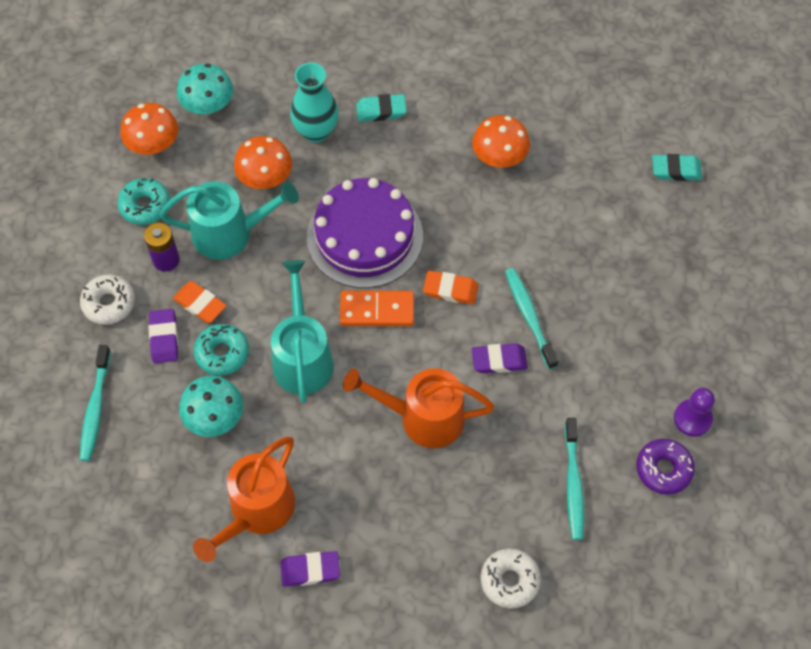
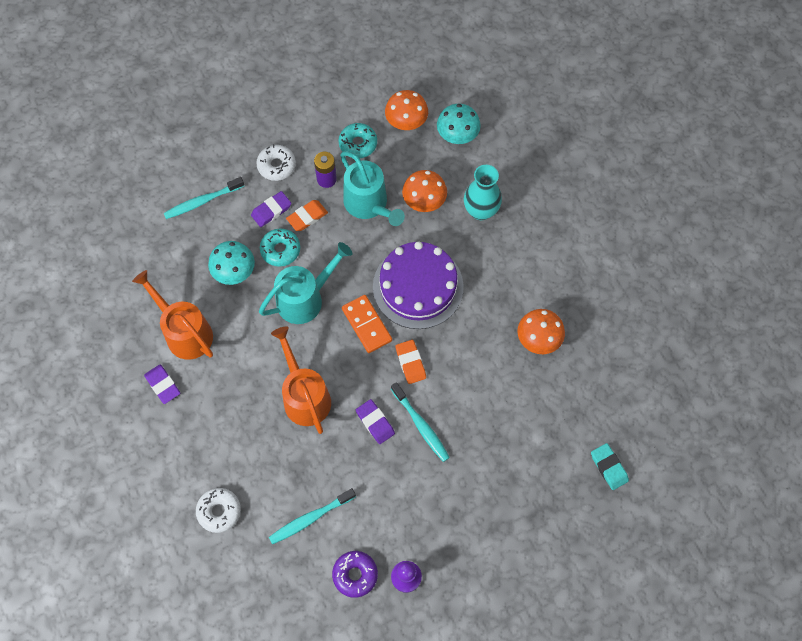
camera: 60 degrees right, 5 degrees up
orange eraser [173,281,226,323] -> orange eraser turned 45 degrees clockwise [286,200,328,231]
orange watering can [193,437,295,562] -> orange watering can turned 45 degrees clockwise [132,270,213,360]
turquoise eraser [356,94,407,122] -> none
turquoise toothbrush [505,268,559,369] -> turquoise toothbrush turned 105 degrees clockwise [391,382,450,462]

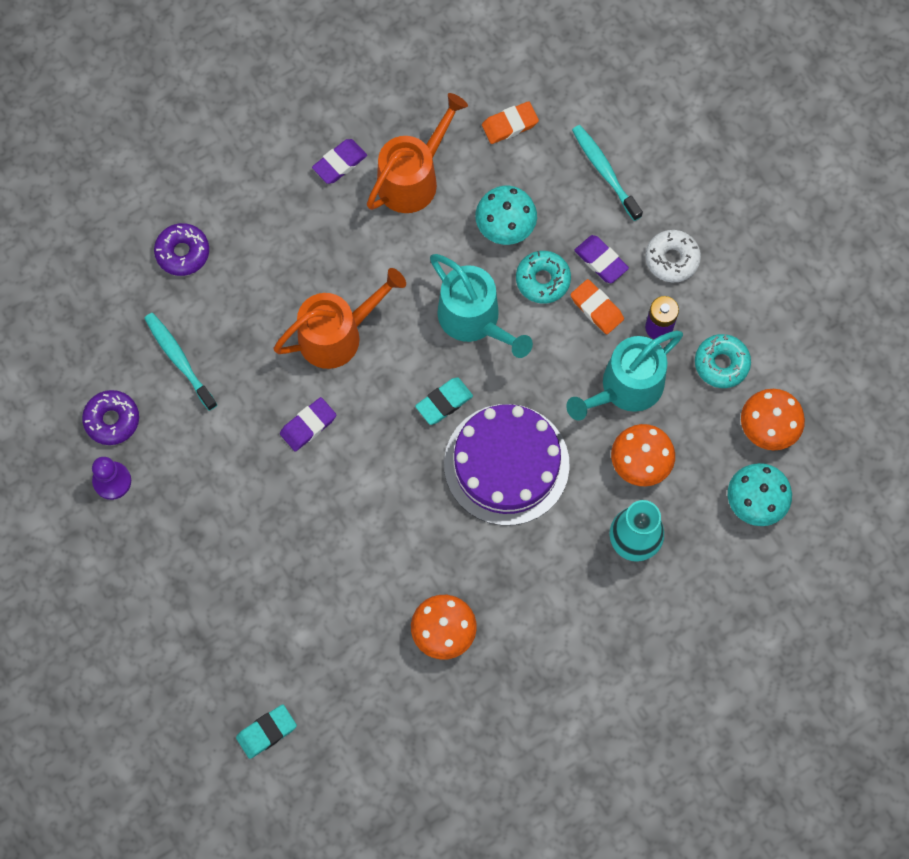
camera: 85 degrees right, 5 degrees up
white donut [196,488,241,533] -> purple donut [154,223,209,276]
orange domino [342,295,392,353] -> turquoise eraser [415,377,473,425]
turquoise toothbrush [391,382,450,462] -> none
orange eraser [396,340,426,384] -> orange eraser moved to [482,101,539,144]

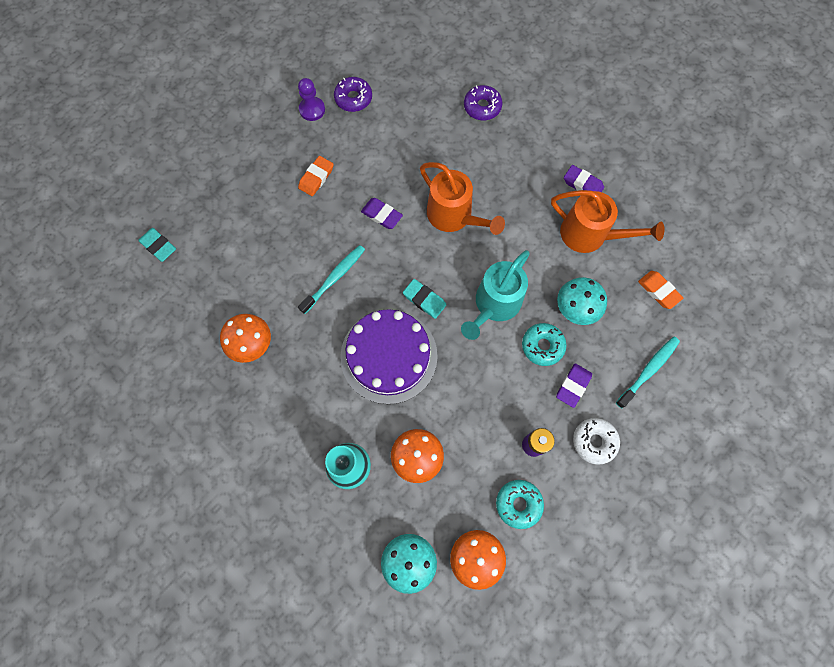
camera: 75 degrees right, 0 degrees up
turquoise toothbrush [144,313,217,411] -> turquoise toothbrush moved to [298,245,365,314]
turquoise watering can [566,330,683,420] -> none
orange eraser [570,279,624,334] -> orange eraser moved to [298,156,334,196]

